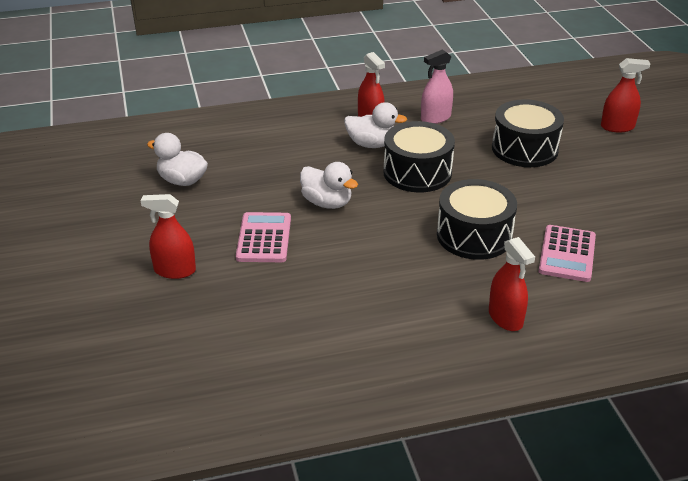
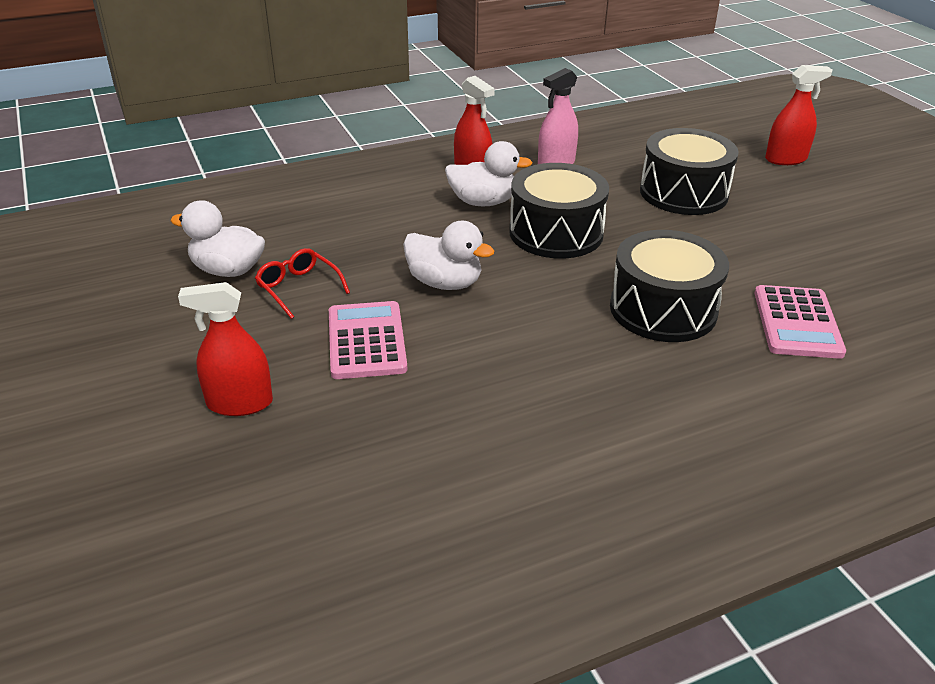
camera: 10 degrees left, 0 degrees up
red spray bottle [489,237,535,331] -> none
none -> red glasses [255,248,350,319]

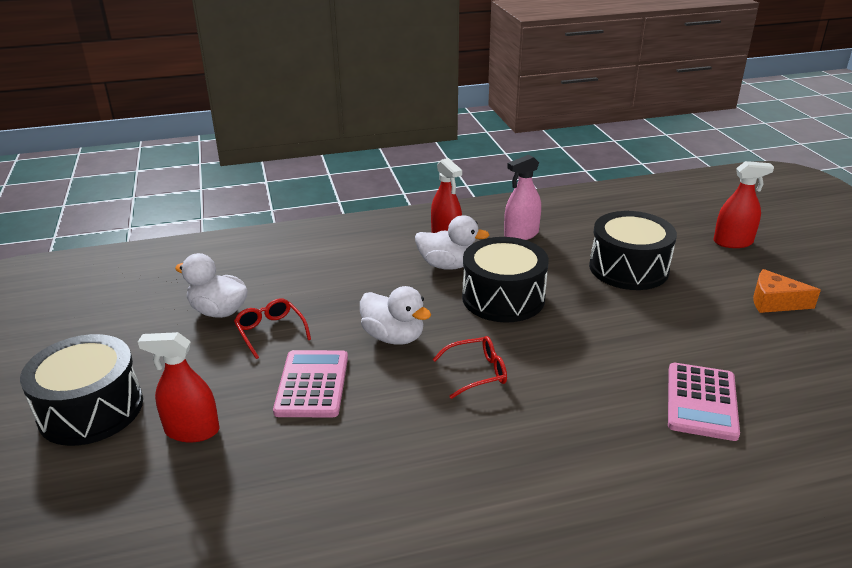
camera: 10 degrees right, 5 degrees down
black drum [610,230,729,342] -> black drum moved to [20,334,143,446]
none -> red glasses [433,336,507,399]
none -> orange cheese [753,269,821,313]

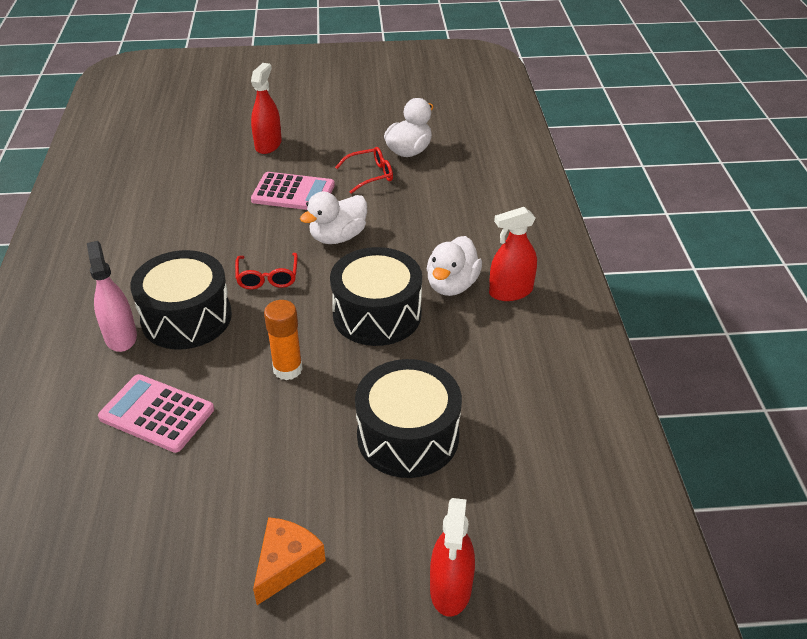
camera: 100 degrees right, 10 degrees up
black drum [20,334,143,446] -> black drum moved to [130,250,232,349]
pink spray bottle [504,154,541,240] -> pink spray bottle moved to [87,241,137,352]
none -> orange glue stick [264,300,303,380]

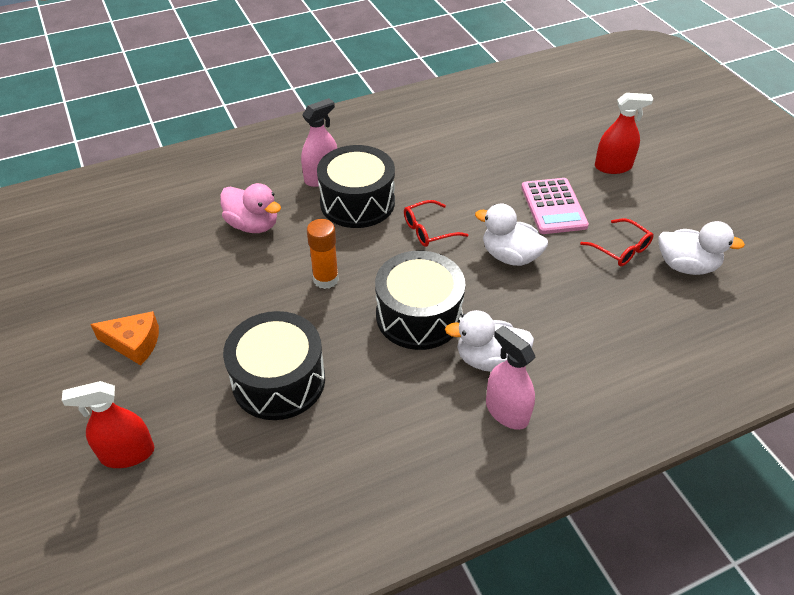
camera: 70 degrees right, 5 degrees up
pink calculator [98,374,214,453] -> pink duck [220,183,281,233]
red spray bottle [489,207,537,301] -> pink spray bottle [486,326,535,430]

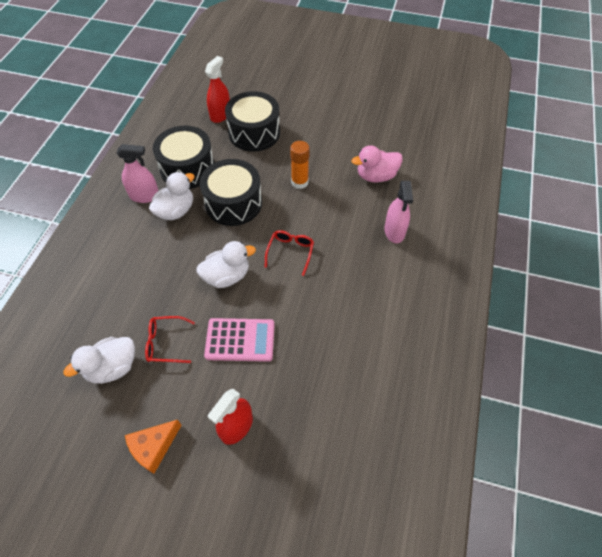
camera: 130 degrees right, 10 degrees up
red spray bottle [62,381,154,468] -> red spray bottle moved to [205,56,230,123]
orange cheese [90,311,159,365] -> orange cheese moved to [125,420,182,474]
black drum [317,145,395,228] -> black drum moved to [153,126,215,189]
pink calculator [521,178,589,234] -> pink calculator turned 150 degrees clockwise [204,318,275,362]

